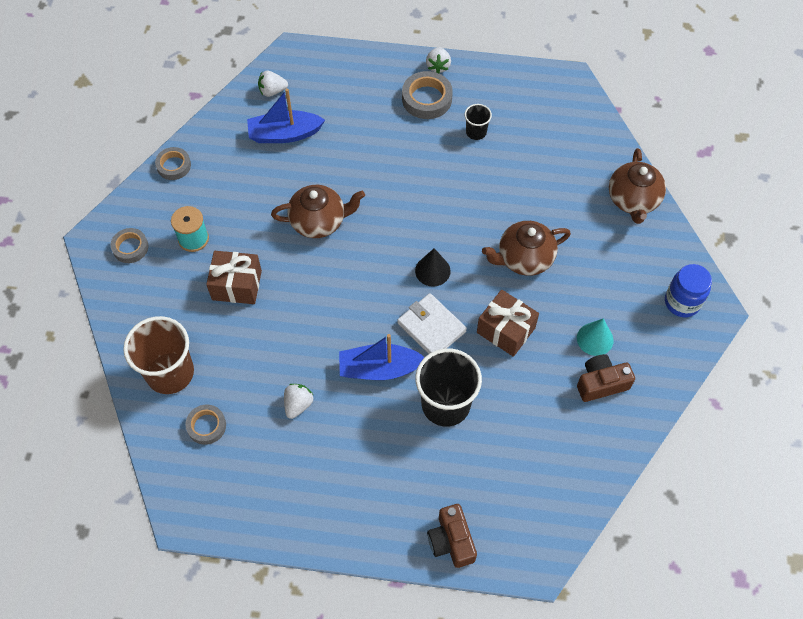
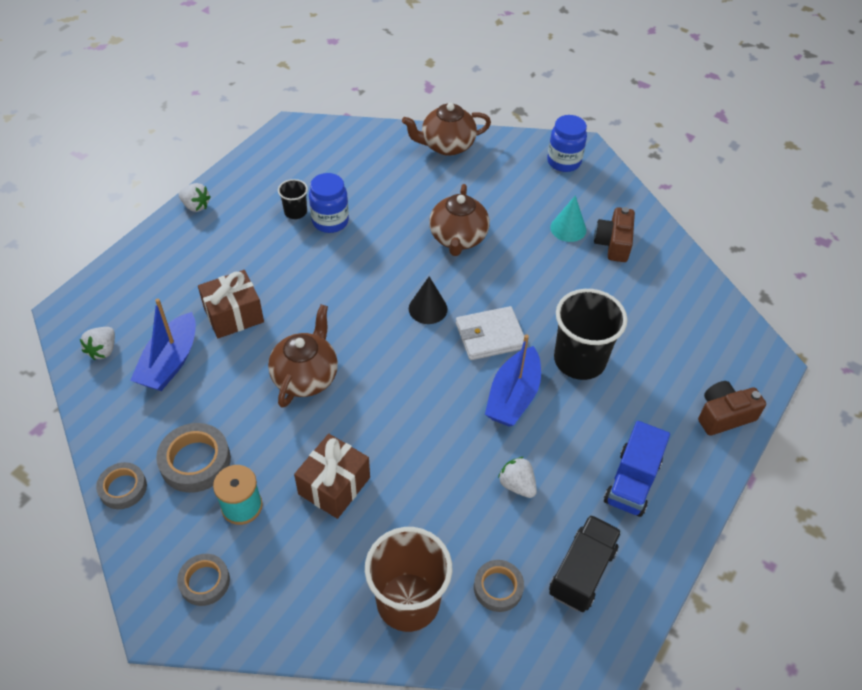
camera: 65 degrees left, 10 degrees down
grey tape [402,71,453,119] -> grey tape moved to [156,423,231,493]
brown camera [427,504,477,568] -> brown camera turned 150 degrees clockwise [698,381,766,436]
brown gift [477,290,539,357] -> brown gift moved to [198,270,264,338]
brown teapot [609,148,666,224] -> brown teapot turned 135 degrees clockwise [402,103,491,156]
none -> blue jar [309,173,349,233]
none -> black truck [549,515,622,612]
none -> blue truck [604,421,670,517]

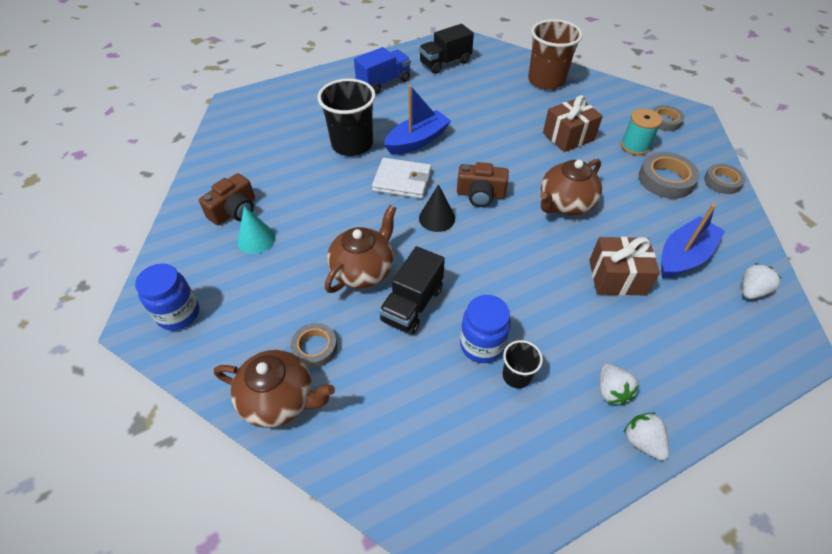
camera: 150 degrees left, 0 degrees up
grey tape [474,560,524,612] -> grey tape moved to [291,323,337,368]
white strawberry [498,457,537,498] -> white strawberry moved to [600,364,639,405]
brown camera [698,381,766,436] -> brown camera moved to [457,162,509,207]
none -> black truck [379,246,445,334]

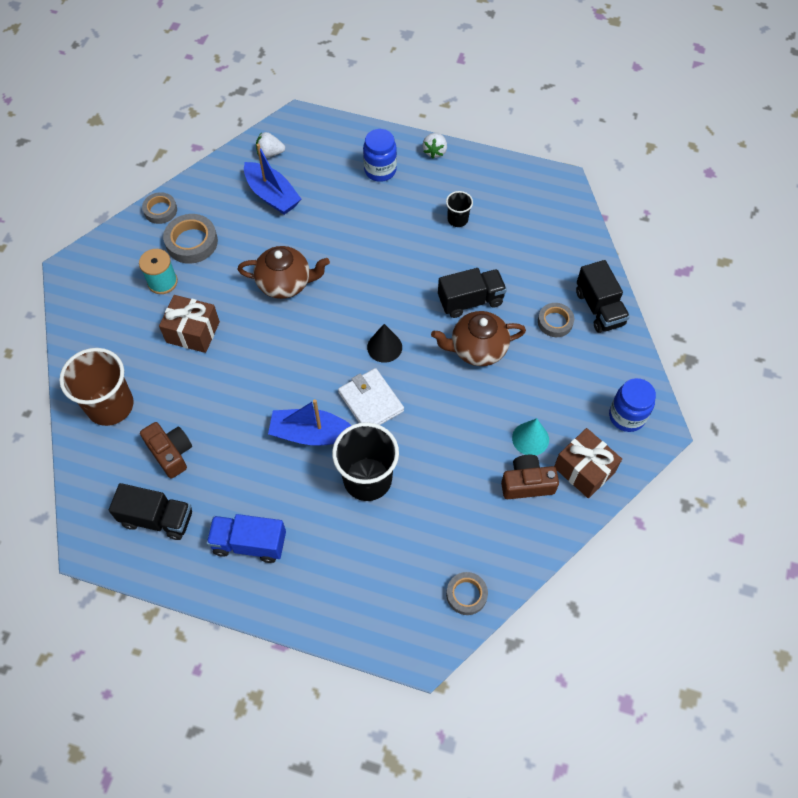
camera: 135 degrees left, 10 degrees up
brown teapot [214,350,335,428] -> black truck [576,260,630,333]
brown camera [457,162,509,207] -> brown camera moved to [140,422,192,479]
blue jar [460,295,511,363] -> blue jar moved to [363,129,397,182]
brown gift [589,237,660,295] -> brown gift moved to [554,428,622,498]
white strawberry [600,364,639,405] -> none
grey tape [652,105,684,131] -> grey tape moved to [446,572,488,615]
blue boat [661,204,725,278] -> blue boat turned 135 degrees counterclockwise [244,144,301,215]

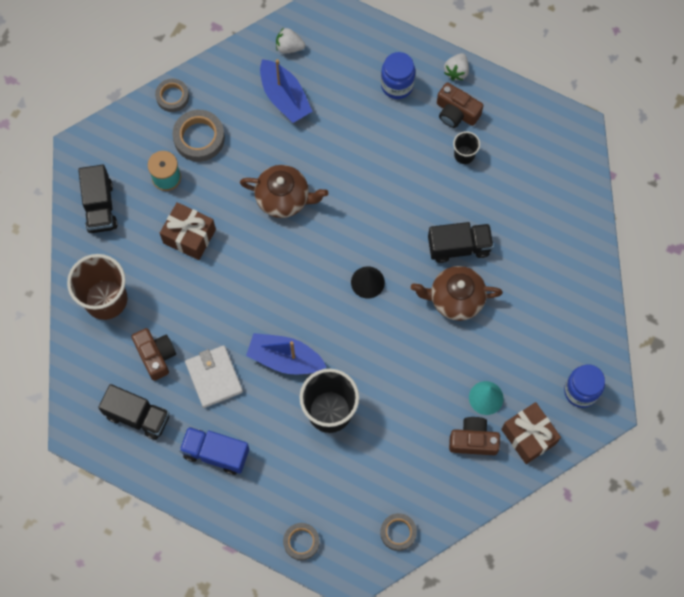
camera: 10 degrees right, 10 degrees up
white wallet [338,368,404,425] -> white wallet moved to [185,345,243,408]
grey tape [538,303,574,337] -> grey tape moved to [283,523,320,560]
black truck [576,260,630,333] -> black truck moved to [78,165,118,233]
none -> brown camera [437,82,483,128]

